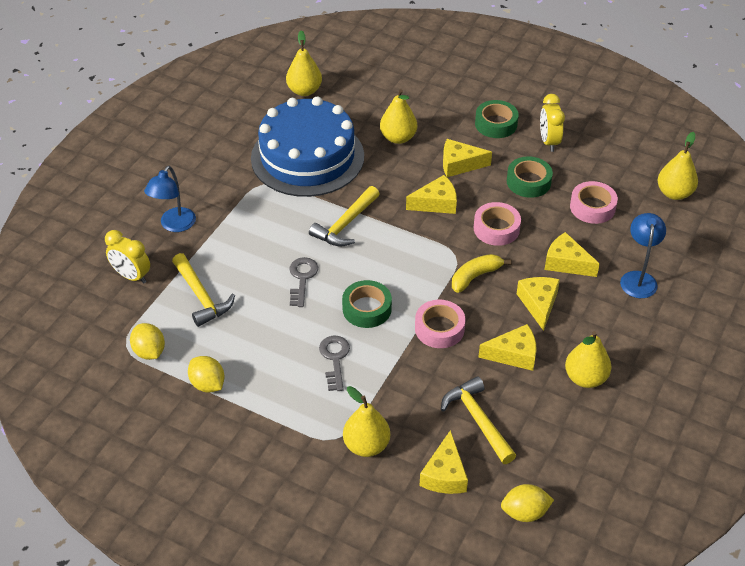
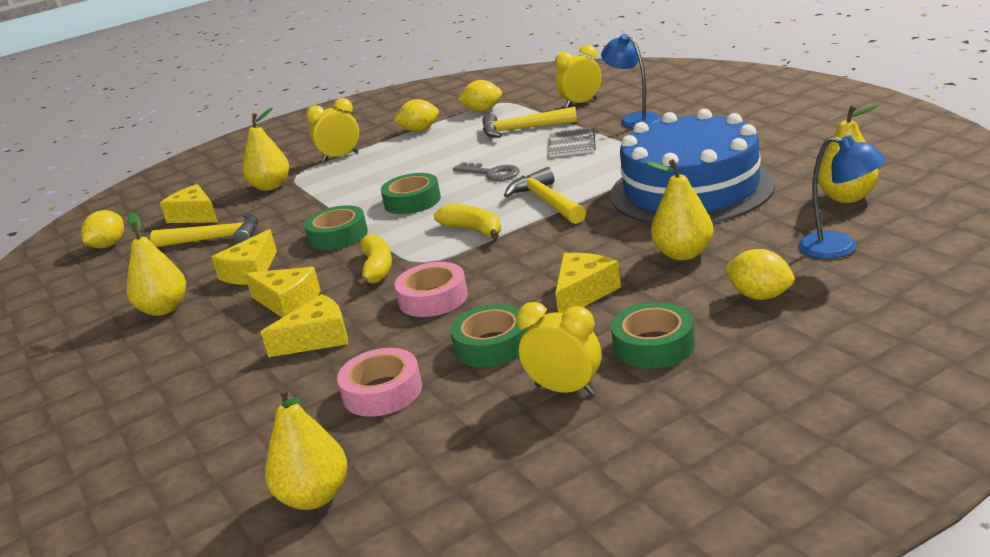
camera: 125 degrees right, 20 degrees down
grey key [319,336,350,391] -> none
yellow cheese [406,175,457,214] -> none
pink tape [415,300,465,348] -> green tape [304,205,368,250]
blue lamp [620,213,666,298] -> blue lamp moved to [798,135,886,259]
none -> yellow clock [306,98,359,162]
none -> yellow banana [434,204,501,239]
none -> grey notebook [549,127,596,158]
none -> yellow lemon [724,249,795,300]

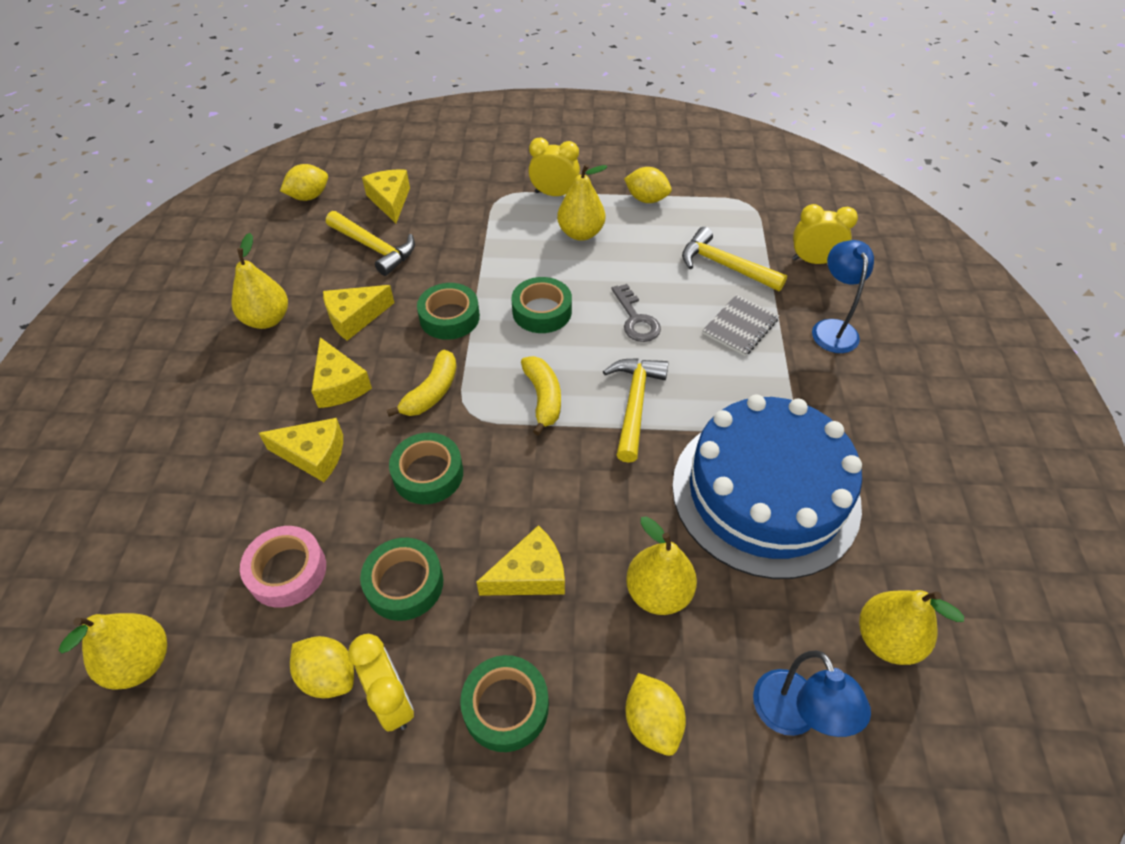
camera: 30 degrees right, 25 degrees up
yellow pear [243,107,289,191] -> yellow pear moved to [557,164,607,241]
pink tape [395,262,468,317] -> green tape [389,433,463,504]
yellow lemon [457,80,502,112] -> yellow lemon moved to [290,636,354,698]

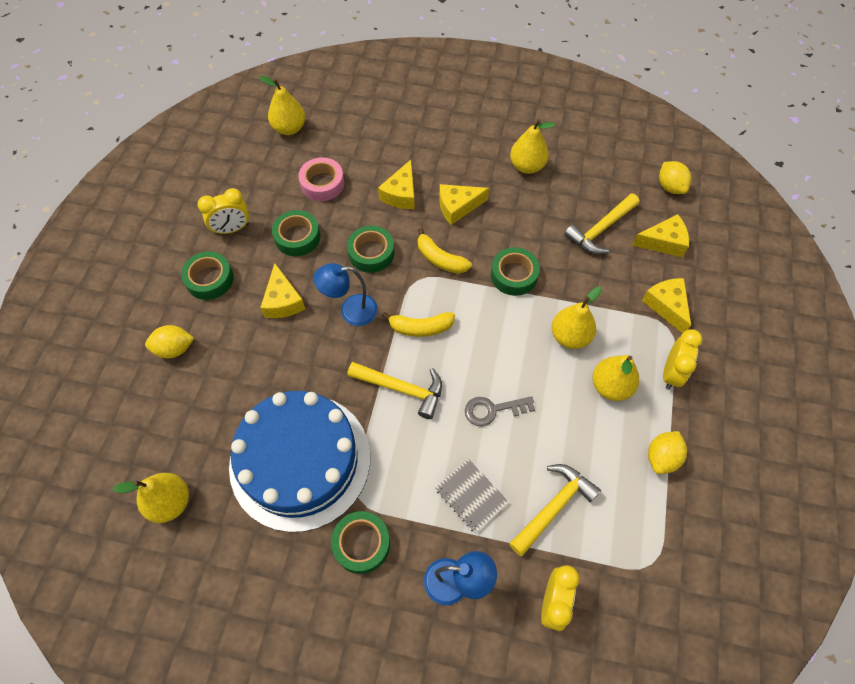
camera: 100 degrees right, 10 degrees up
yellow lemon [290,636,354,698] -> none
yellow cheese [323,285,394,341] -> yellow cheese moved to [642,278,691,333]
green tape [511,277,572,333] -> green tape moved to [331,511,390,574]
yellow pear [626,516,697,615] -> yellow pear moved to [552,286,602,349]
blue lamp [753,651,871,737] -> blue lamp moved to [313,263,378,326]

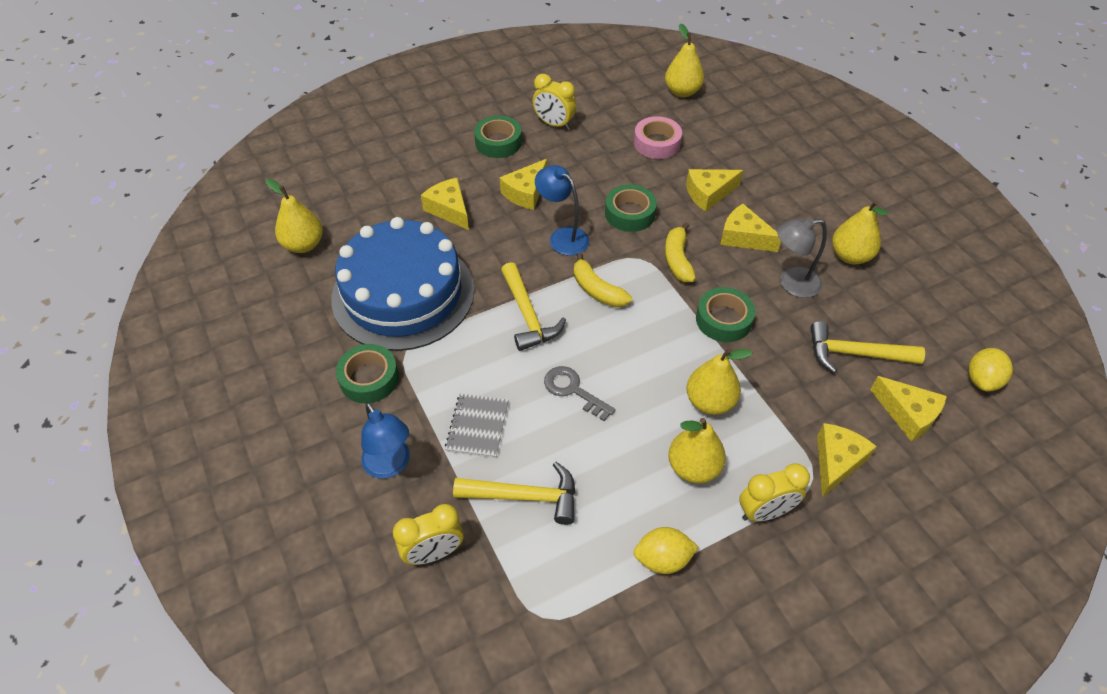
camera: 50 degrees right, 10 degrees down
yellow lemon [145,325,194,358] -> none
green tape [272,210,320,256] -> none
none -> yellow cheese [421,178,469,230]
none -> grey lamp [777,218,827,298]

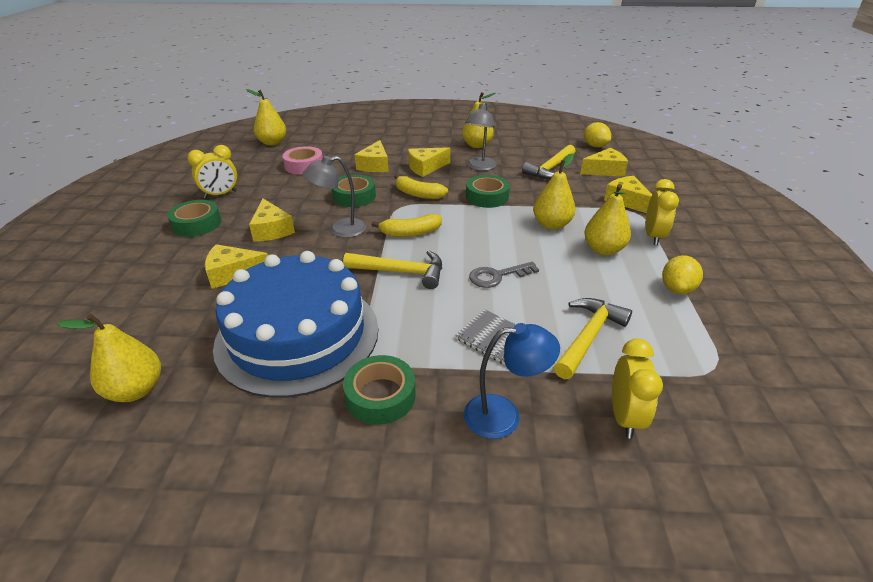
camera: 60 degrees left, 15 degrees down
blue lamp [535,165,589,256] -> grey lamp [303,156,366,238]

